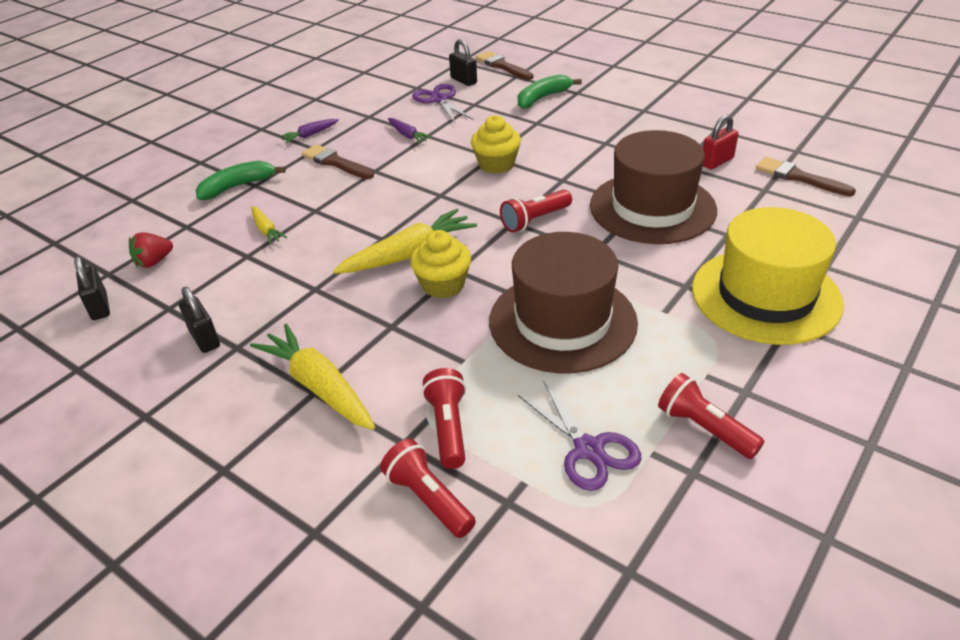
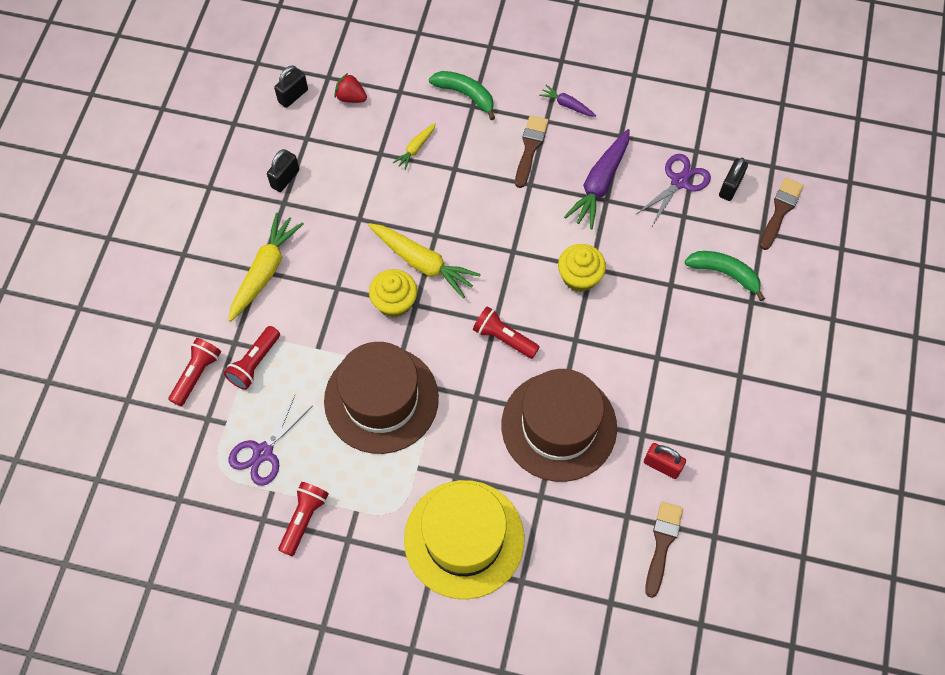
camera: 65 degrees right, 25 degrees up
purple carrot [388,118,432,144] -> purple carrot [564,129,630,229], size x1.93
red flashlight [422,368,466,469] -> red flashlight turned 150 degrees clockwise [224,326,280,390]

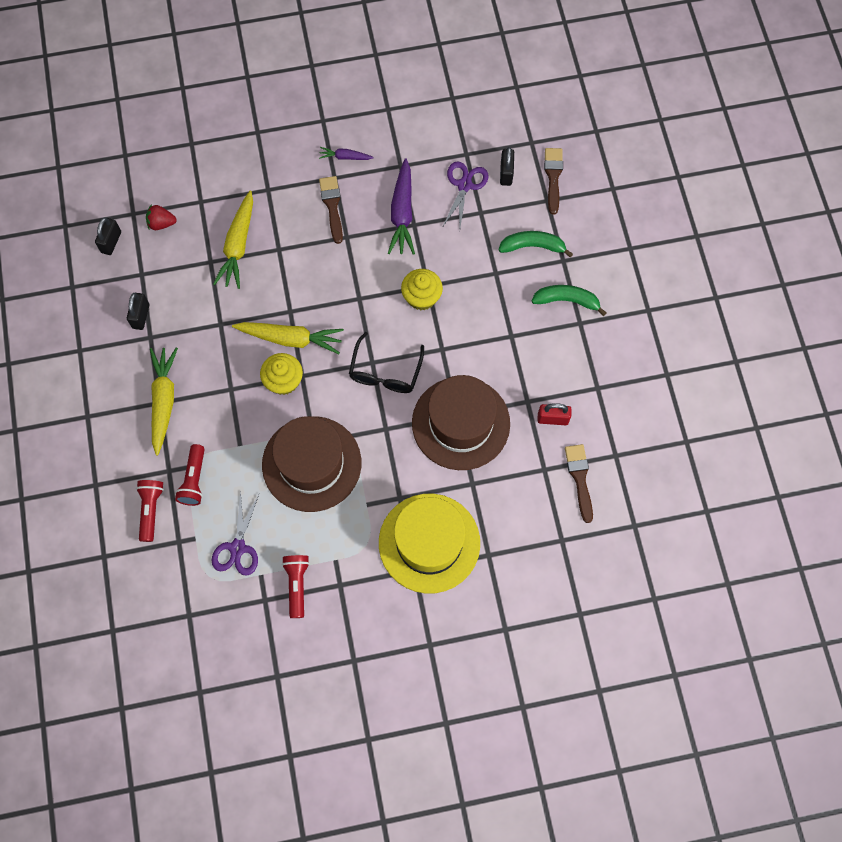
camera: 25 degrees left, 5 degrees up
yellow carrot [393,123,436,170] -> yellow carrot [213,191,253,289], size x1.93
green banana [429,71,495,120] -> green banana moved to [532,285,606,316]
red flashlight [473,306,540,359] -> black glasses [349,332,424,393]

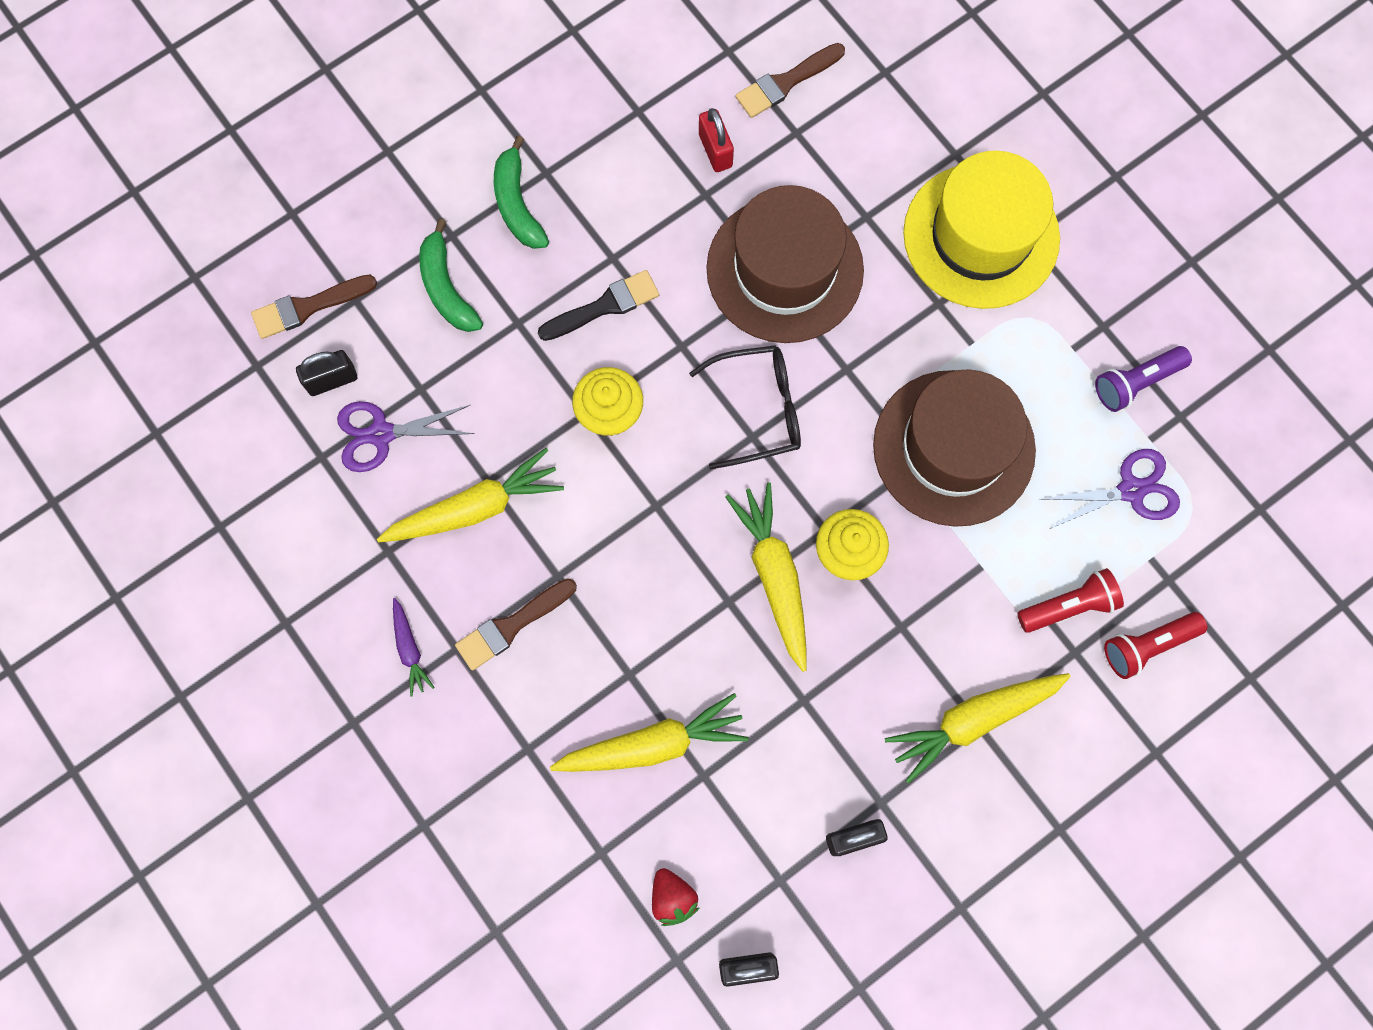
camera: 115 degrees left, 5 degrees up
red flashlight [282,555,310,618] -> purple flashlight [1095,346,1192,412]
purple carrot [388,158,415,255] -> yellow carrot [377,448,564,542]
none -> black brush [538,270,659,341]

